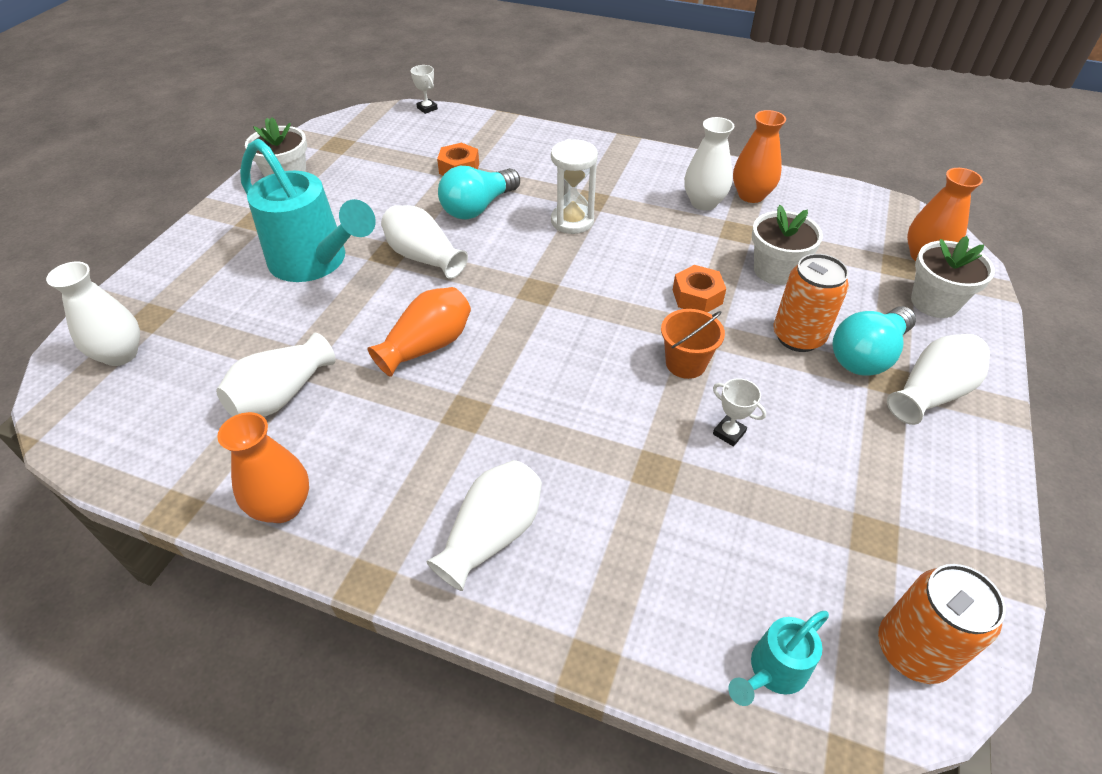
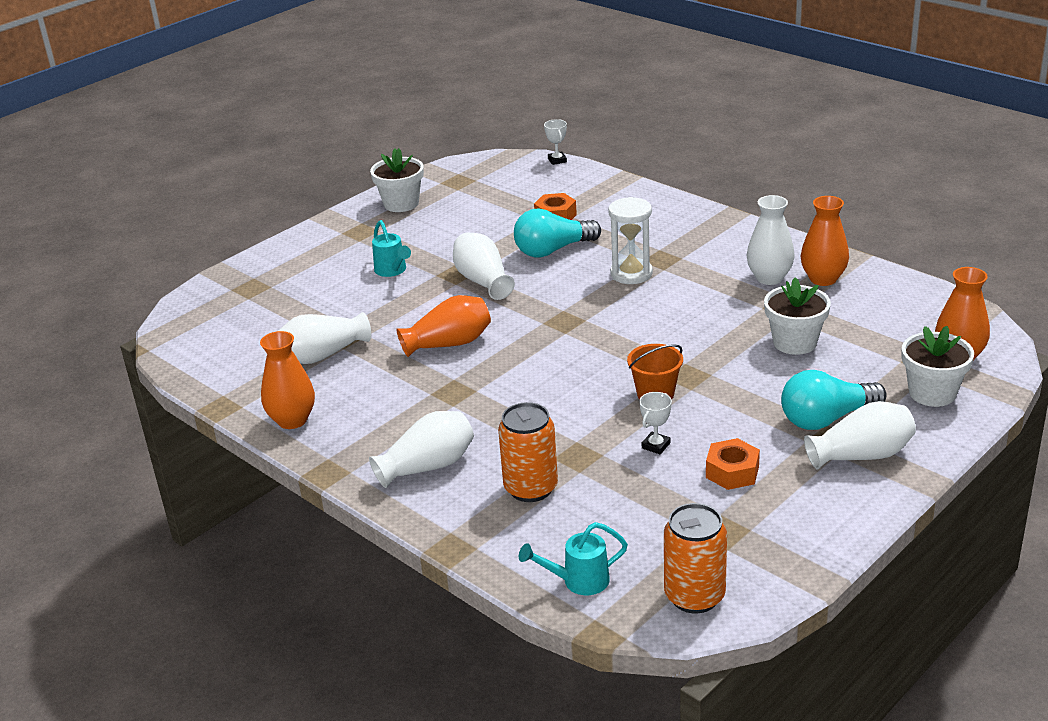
camera: 25 degrees right, 15 degrees down
white vase [46,261,140,366] -> none
turquoise watering can [240,139,376,282] -> turquoise watering can [372,220,411,277], size x0.47
orange nut [673,265,726,313] -> orange nut moved to [706,438,760,490]
white trophy [713,378,766,447] -> white trophy turned 60 degrees clockwise [639,392,672,454]
orange can [773,254,849,352] -> orange can moved to [498,402,558,502]

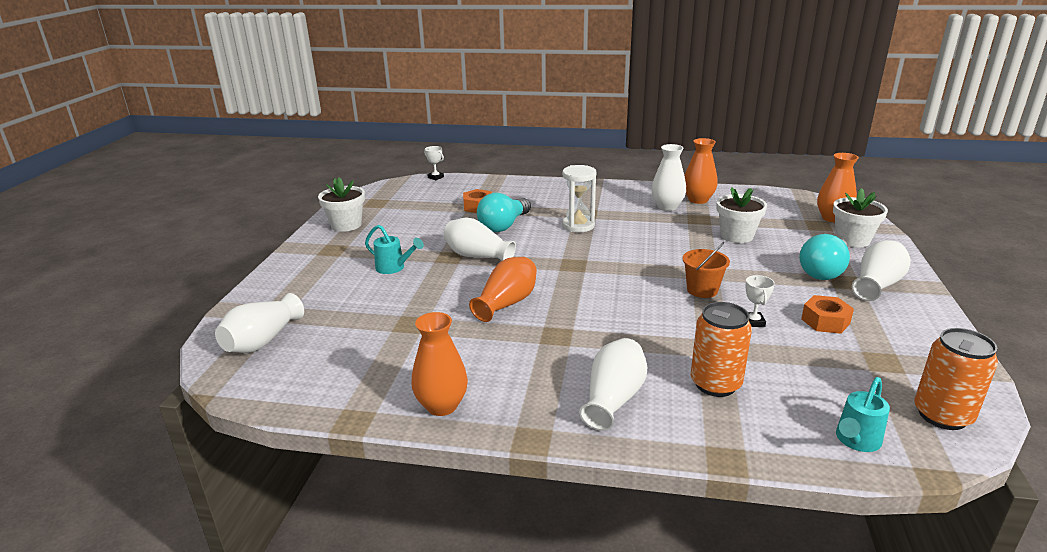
camera: 35 degrees left, 5 degrees down
white vase [278,312,371,364] -> white vase moved to [215,293,304,353]

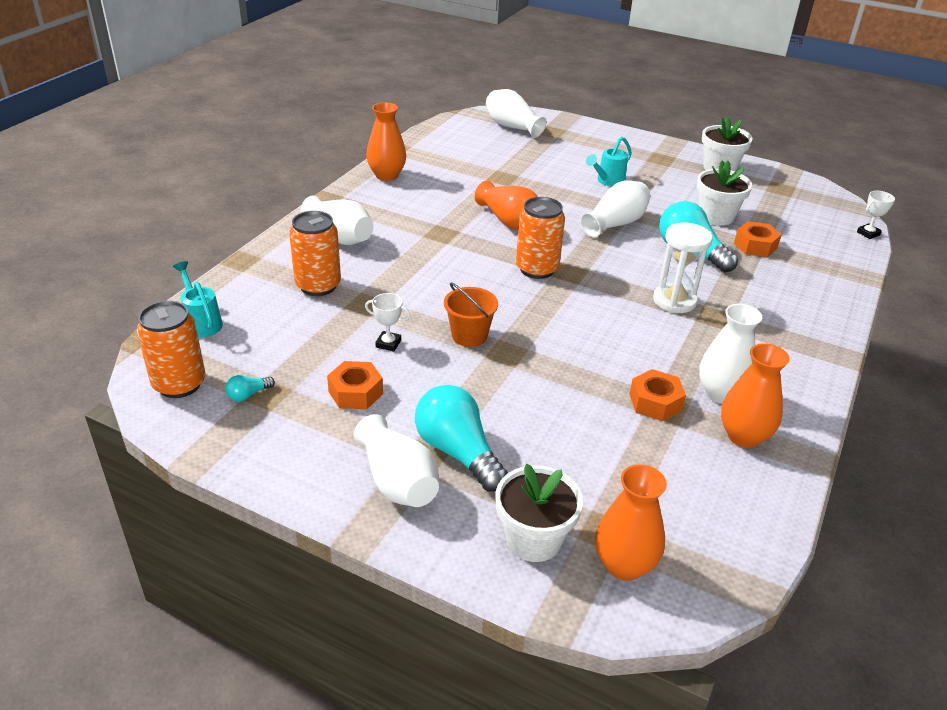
camera: 105 degrees right, 10 degrees up
white flower pot [716,187,767,243] -> white flower pot moved to [697,161,752,226]
none -> turquoise light bulb [225,375,275,402]
none -> orange can [516,197,565,279]
none -> orange nut [629,369,686,421]

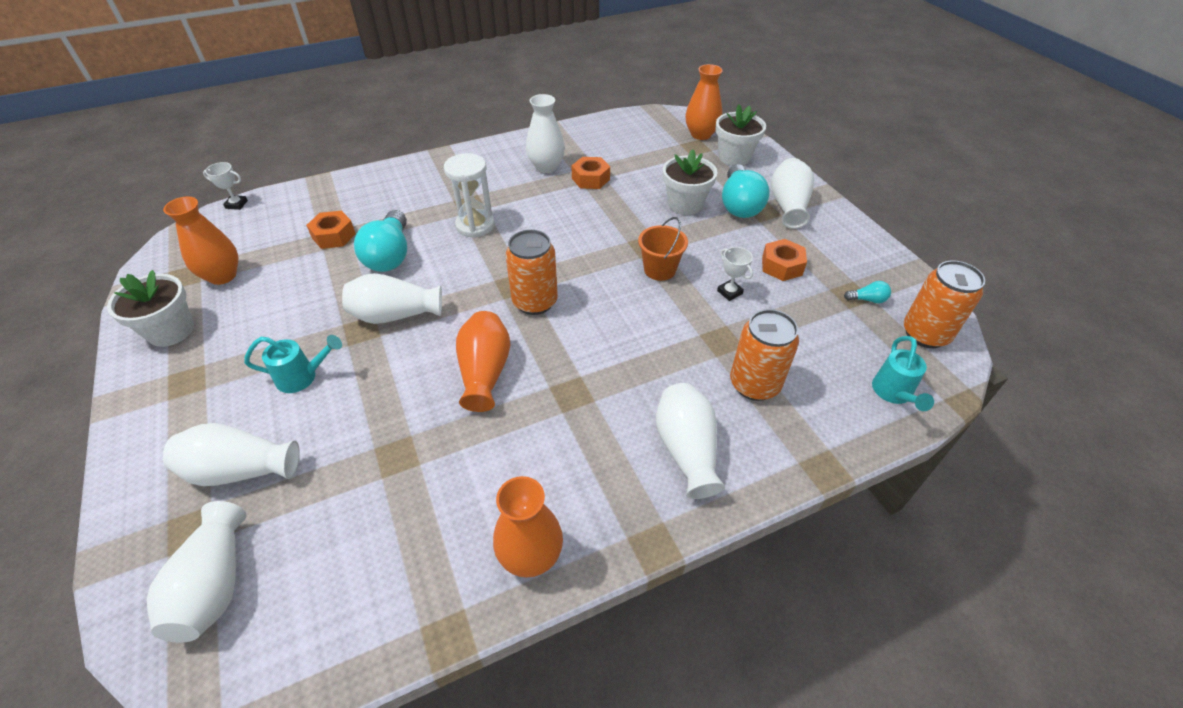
camera: 140 degrees left, 10 degrees up
white flower pot [697,161,752,226] -> white flower pot moved to [663,149,718,215]
orange vase [721,343,790,448] -> orange vase moved to [163,197,238,285]
none -> white vase [163,423,300,486]

